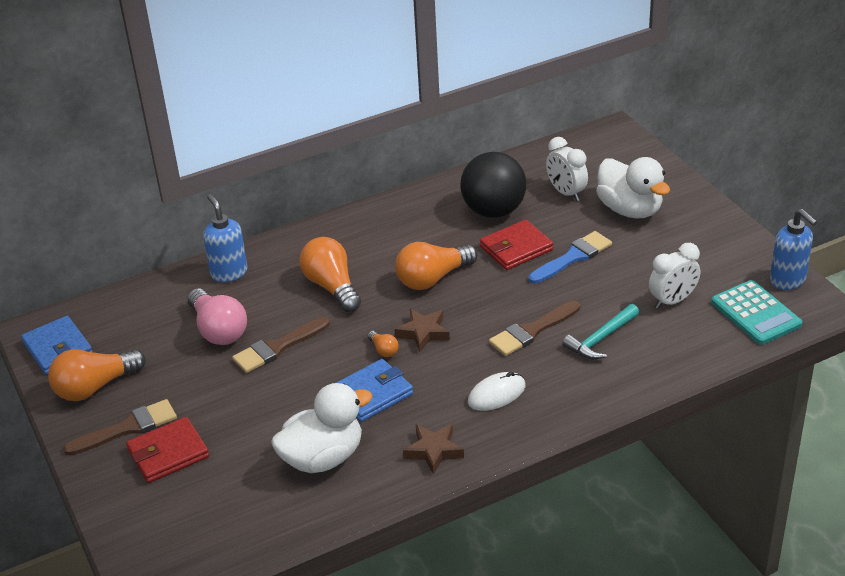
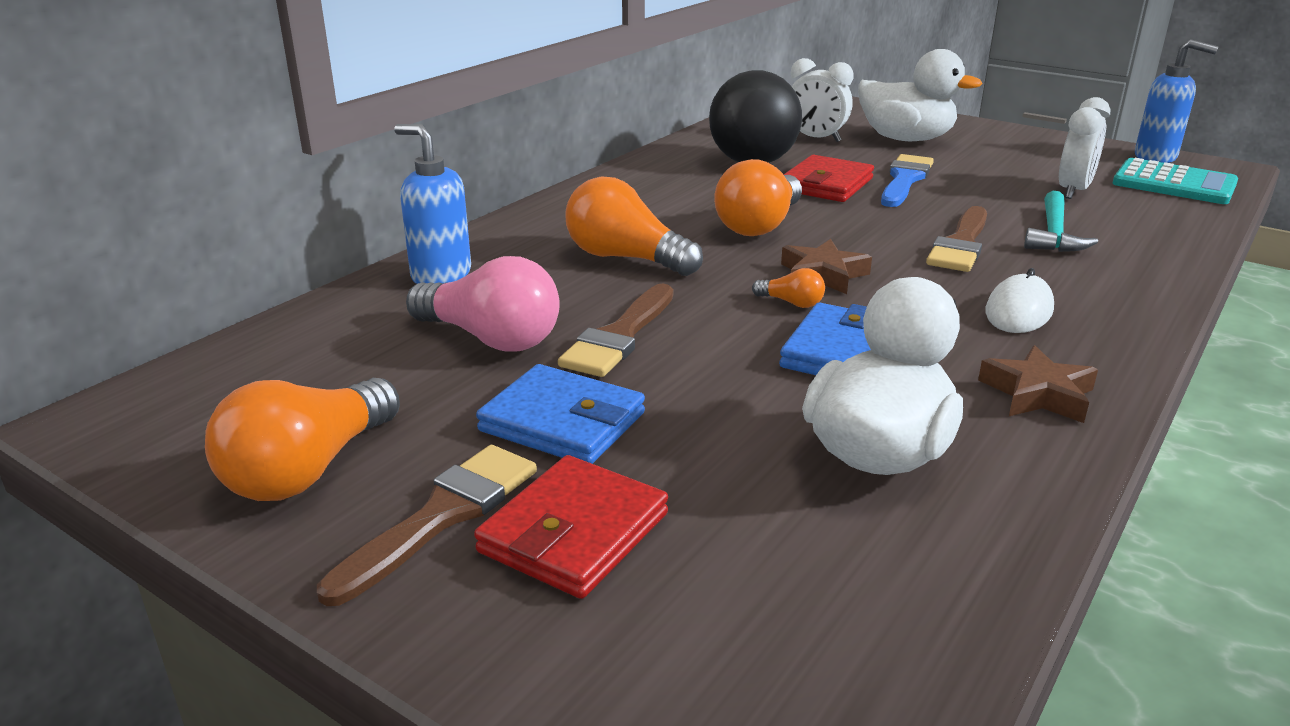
camera: 30 degrees left, 10 degrees down
blue wallet [21,316,93,375] -> blue wallet moved to [476,364,645,464]

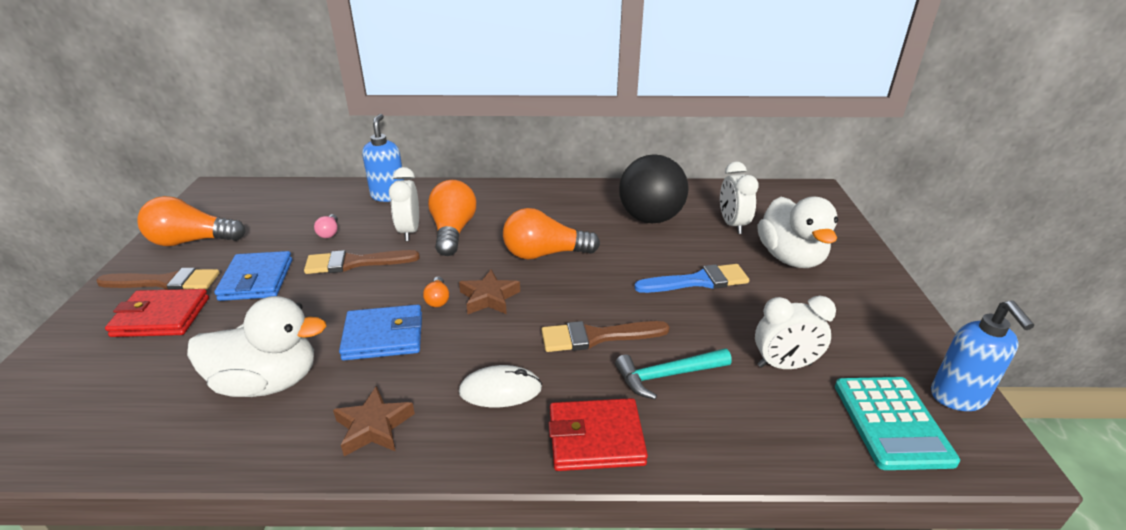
camera: 55 degrees right, 5 degrees up
pink light bulb [406,256,560,352] -> pink light bulb [314,214,338,238], size x0.45
red wallet [783,155,874,202] -> red wallet moved to [548,398,648,471]
none -> white clock [389,167,419,241]

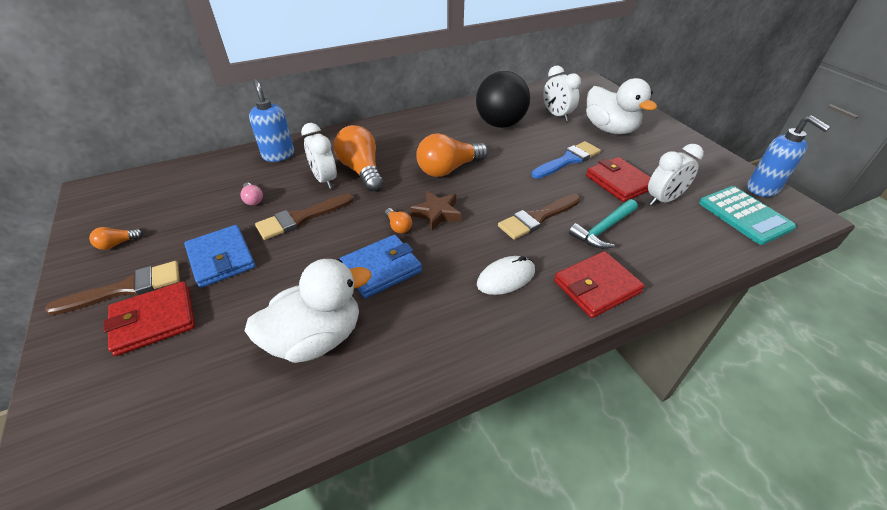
camera: 25 degrees left, 10 degrees up
orange light bulb [138,196,246,246] -> orange light bulb [89,227,143,250], size x0.45
brown star [333,386,415,456] -> none
none -> red wallet [586,157,651,202]

